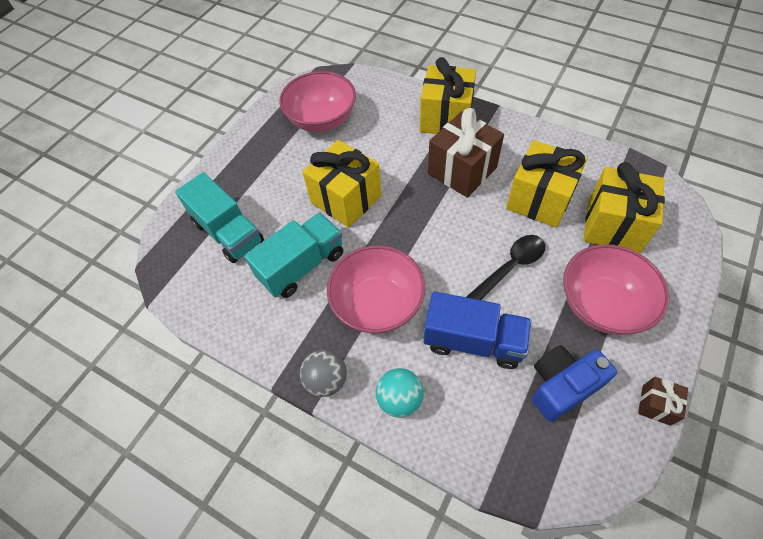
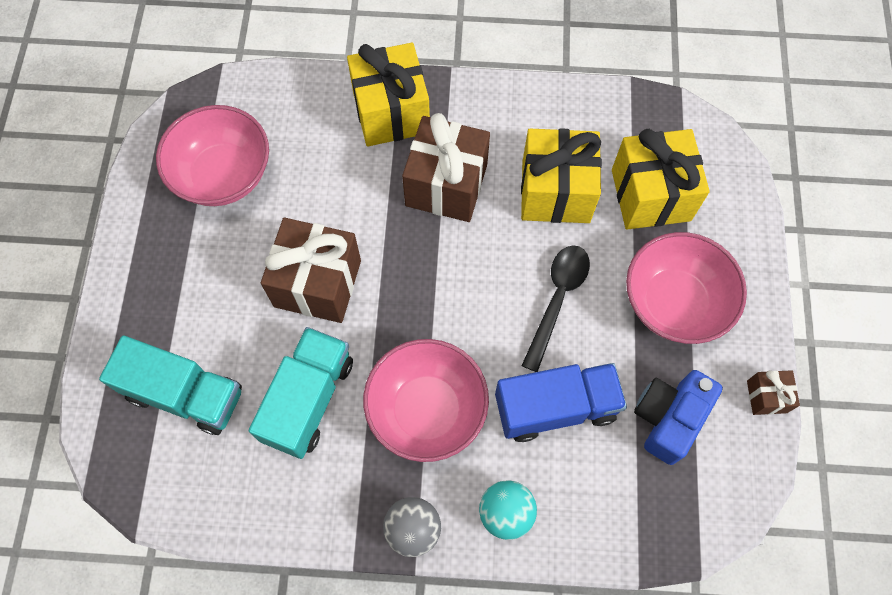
camera: 30 degrees left, 10 degrees up
yellow gift [303,140,382,228] -> brown gift [261,218,361,323]

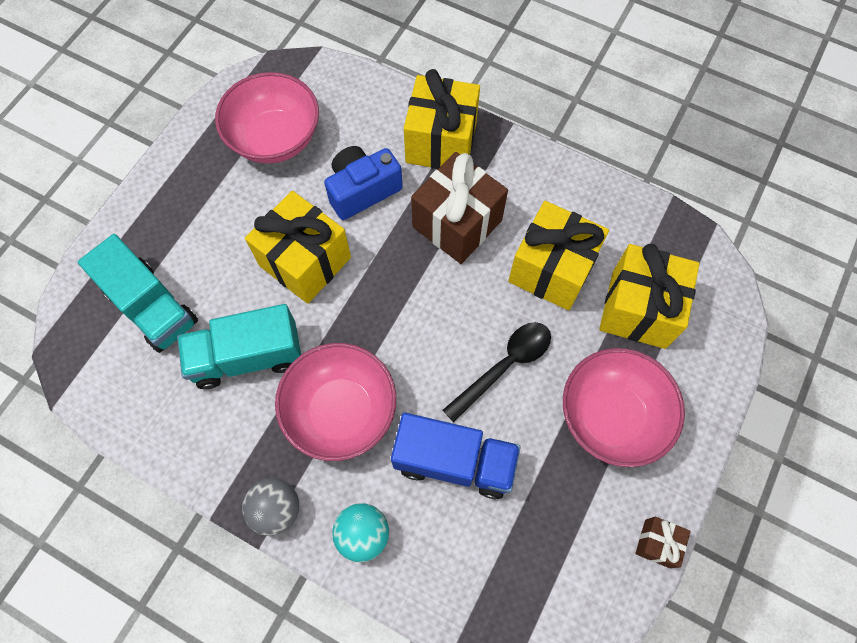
camera: 25 degrees right, 0 degrees up
turquoise truck [249,327,353,459] -> turquoise truck turned 150 degrees counterclockwise [177,304,301,389]
brown gift [261,218,361,323] -> yellow gift [245,191,351,304]
blue camera [634,370,723,465] -> blue camera moved to [324,146,403,220]

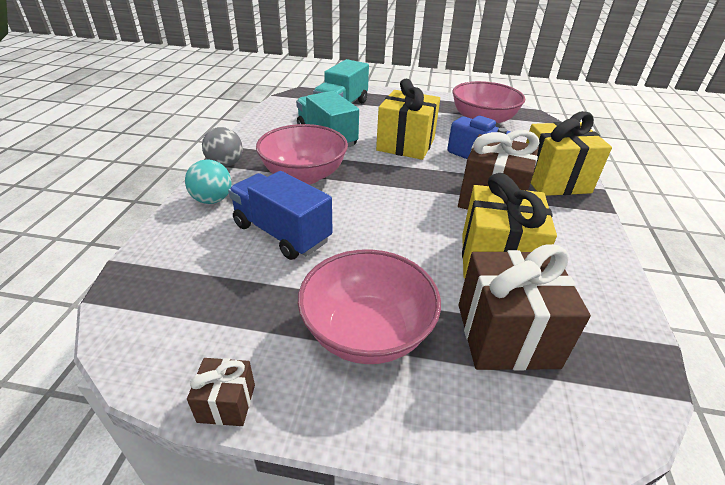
camera: 70 degrees right, 30 degrees down
blue truck [391,413,521,499] -> blue truck turned 135 degrees clockwise [228,171,333,260]
black spoon [443,322,551,422] -> none
yellow gift [599,244,699,349] -> brown gift [459,244,591,371]

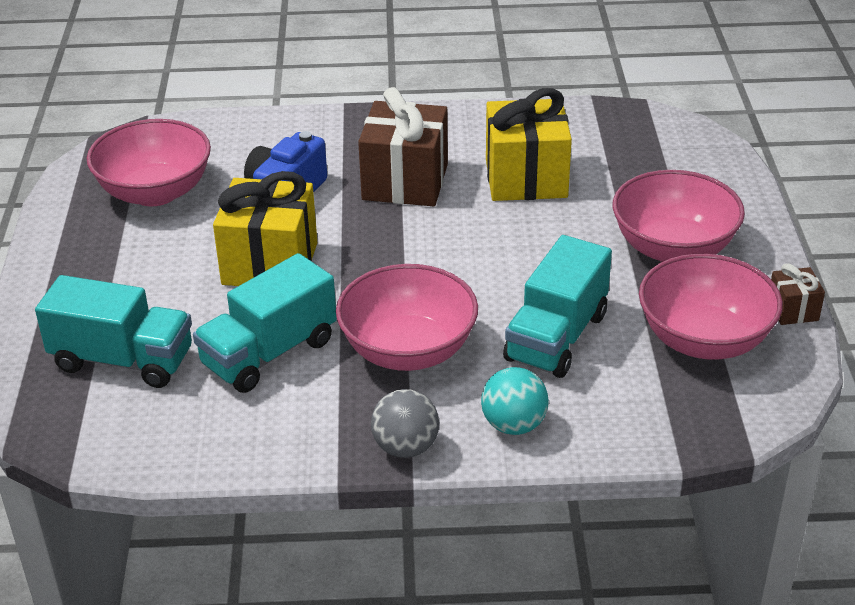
camera: 100 degrees left, 0 degrees up
blue truck [228,171,333,260] -> turquoise truck [503,235,612,378]
brown gift [459,244,591,371] -> none
yellow gift [526,111,612,196] -> none
none -> pink bowl [639,254,783,360]

